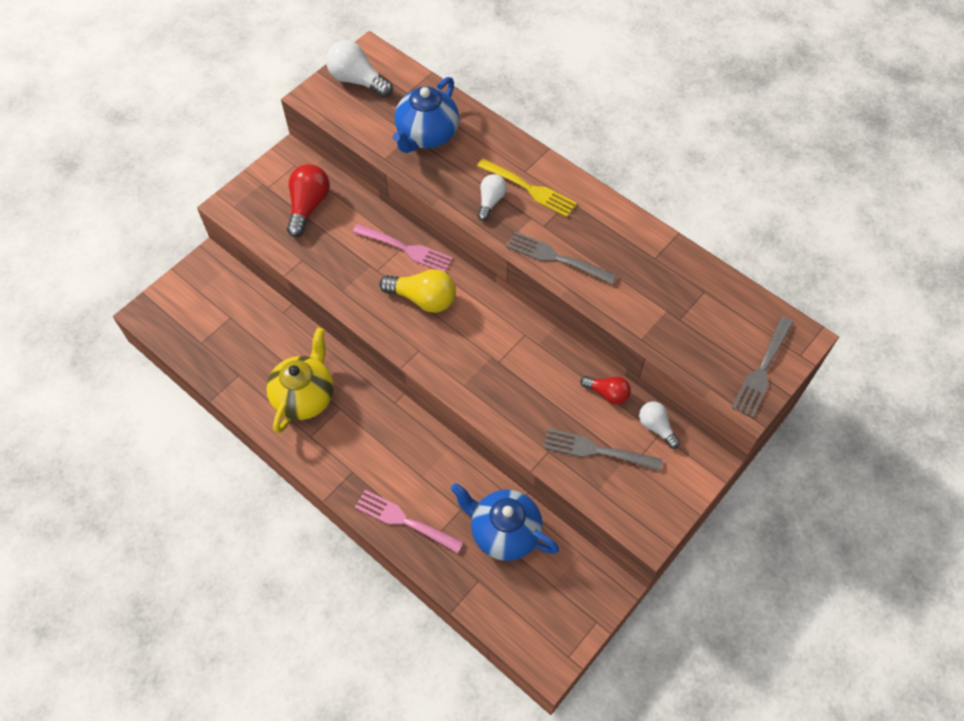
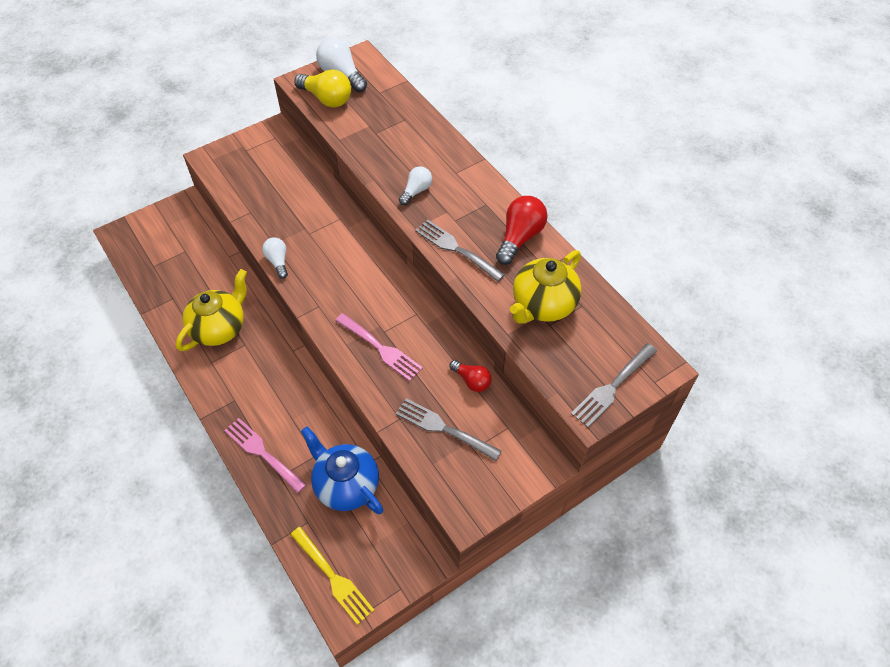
camera: 15 degrees right, 5 degrees down
red light bulb [287,164,330,237] -> red light bulb moved to [496,196,548,265]
pink fork [353,224,453,272] -> pink fork moved to [335,313,423,381]
yellow light bulb [379,269,456,313] -> yellow light bulb moved to [294,70,351,107]
blue teapot [393,77,459,153] -> none
yellow fork [477,159,577,217] -> yellow fork moved to [290,527,374,625]
white light bulb [639,401,680,449] -> white light bulb moved to [262,237,288,279]
none -> yellow teapot [510,250,582,324]

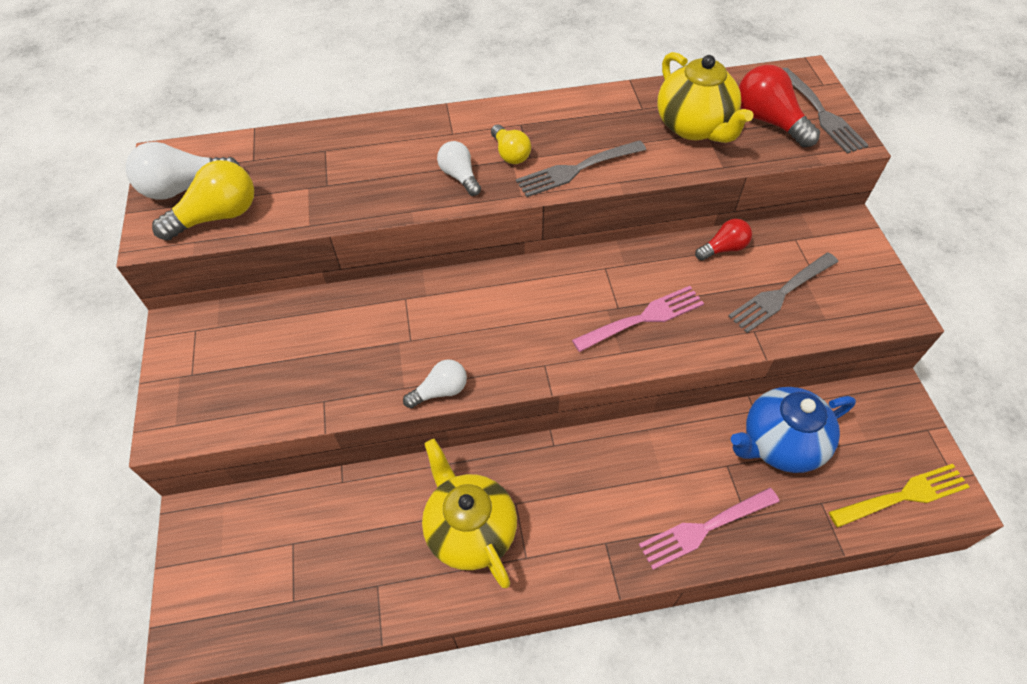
camera: 65 degrees left, 0 degrees up
white light bulb [262,237,288,279] -> white light bulb turned 150 degrees clockwise [403,359,467,408]
red light bulb [496,196,548,265] -> red light bulb moved to [739,65,820,147]
none -> yellow light bulb [491,124,531,164]

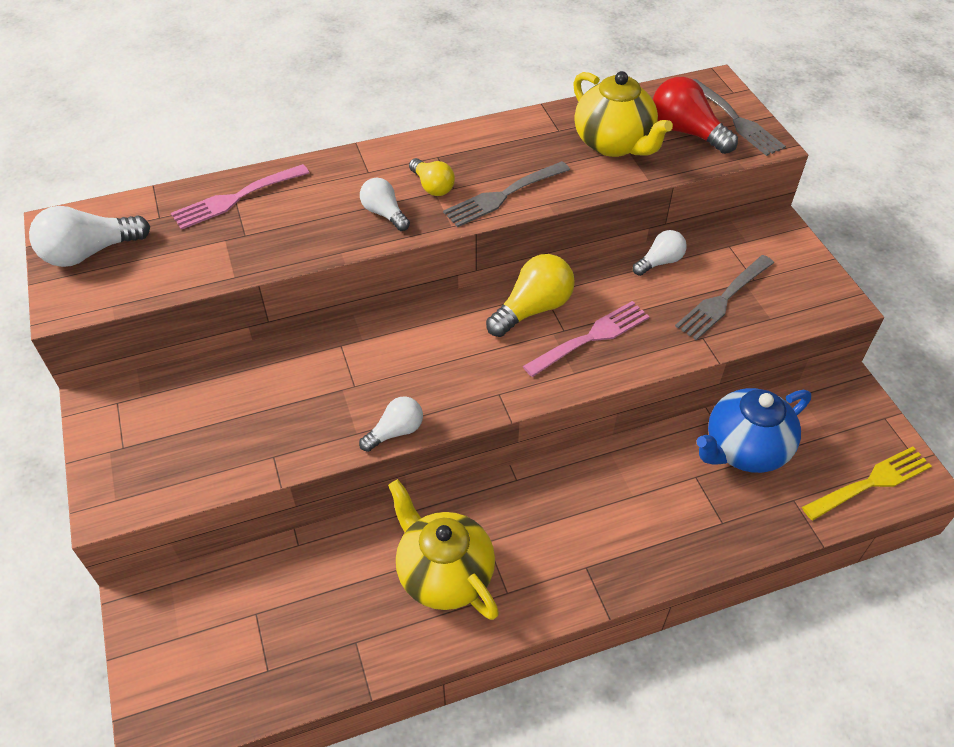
camera: 10 degrees left, 5 degrees down
yellow light bulb [152,160,254,241] -> yellow light bulb moved to [486,254,575,337]
pink fork [639,487,780,570] -> pink fork moved to [171,164,309,230]
red light bulb [695,219,752,261] -> white light bulb [633,230,687,276]

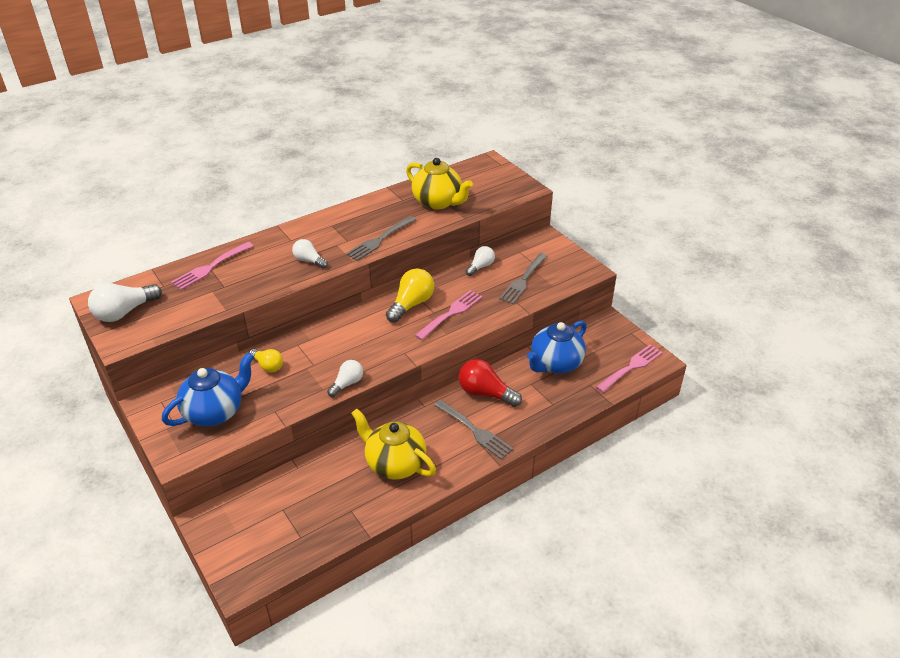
camera: 15 degrees left, 10 degrees down
yellow light bulb [409,158,455,196] -> yellow light bulb moved to [249,349,283,373]
red light bulb [653,77,738,154] -> red light bulb moved to [458,359,522,407]
grey fork [693,79,786,156] -> grey fork moved to [434,400,513,459]
yellow fork [802,446,932,520] -> pink fork [596,344,663,392]
none -> blue teapot [162,353,254,427]

